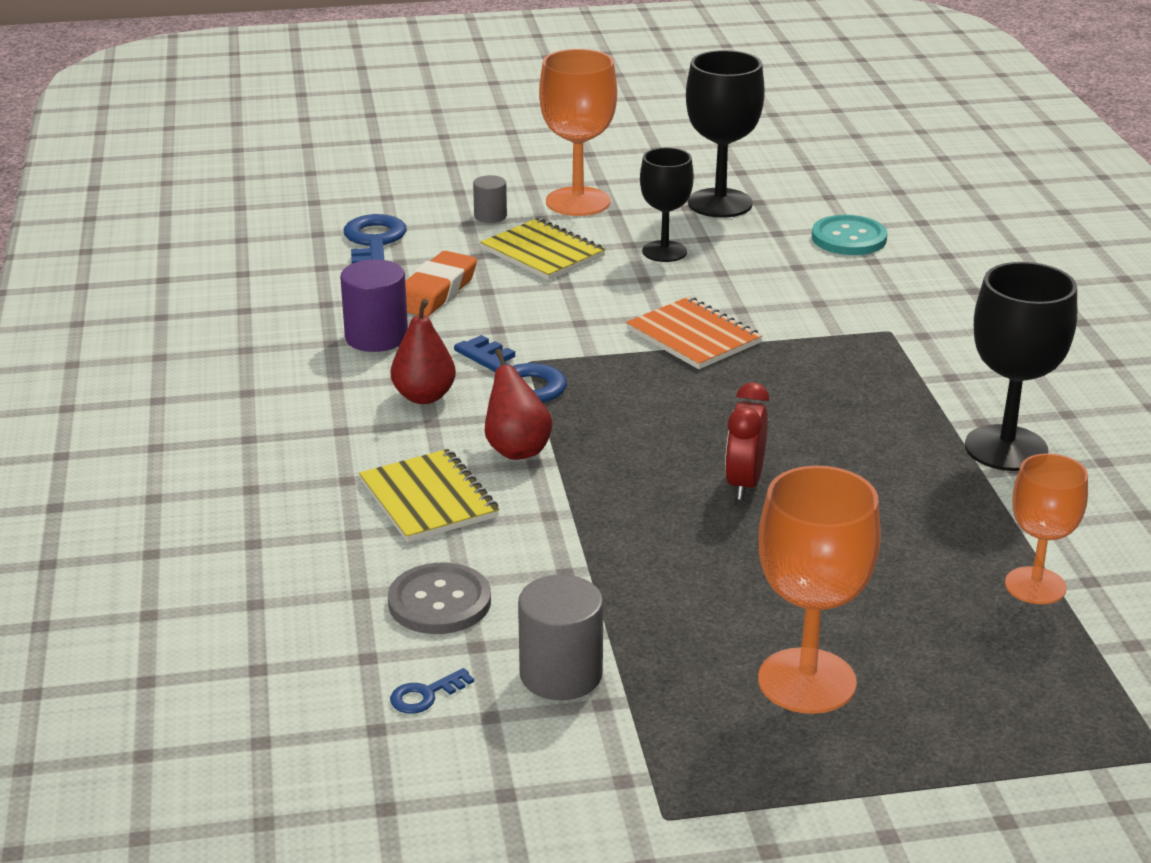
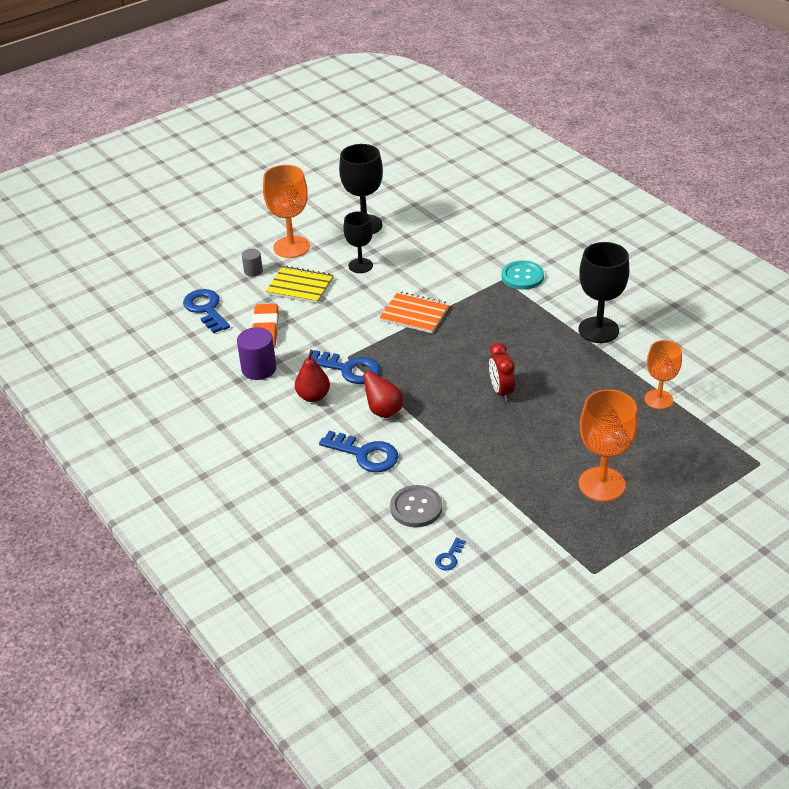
camera: 25 degrees left, 10 degrees up
yellow notebook [359,449,499,542] -> blue key [319,431,399,472]
grey cylinder [518,575,603,700] -> none
turquoise button [812,215,887,255] -> turquoise button moved to [501,260,544,290]

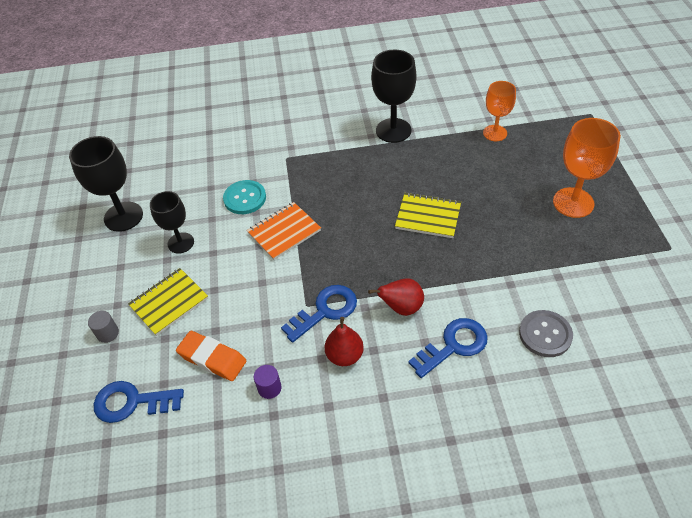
camera: 60 degrees left, 10 degrees up
purple cylinder [237,327,276,380] -> purple cylinder [254,365,282,399], size x0.59
orange goblet [263,165,310,258] -> none
blue key [435,537,465,570] -> none
red clock [489,343,515,401] -> yellow notebook [395,192,461,238]
turquoise button [501,260,544,290] -> turquoise button moved to [223,180,266,214]

